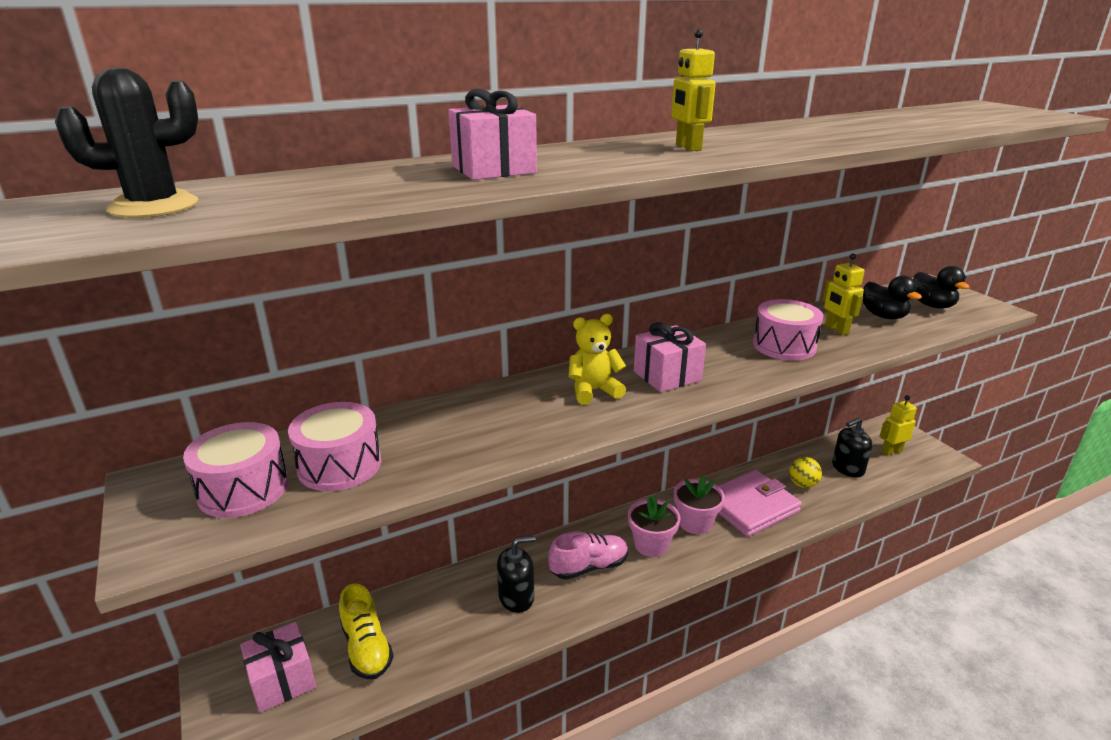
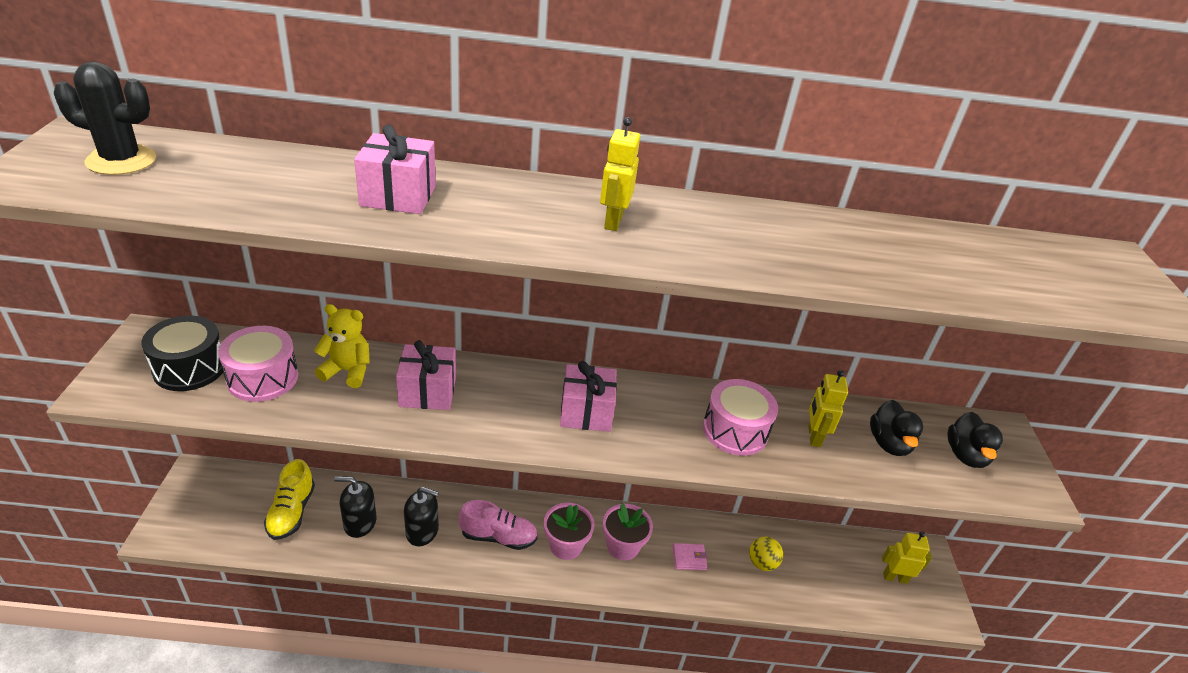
camera: 25 degrees right, 10 degrees up
pink drum [183,422,288,518] -> black drum [141,316,225,391]
pink gift [240,622,316,713] -> pink gift moved to [396,340,456,410]
yellow teddy bear [568,314,626,405] -> yellow teddy bear moved to [314,304,369,388]
pink wallet [718,470,802,537] -> pink wallet [672,543,707,570], size x0.42
black soap dispenser [832,417,872,478] -> black soap dispenser moved to [334,476,377,538]

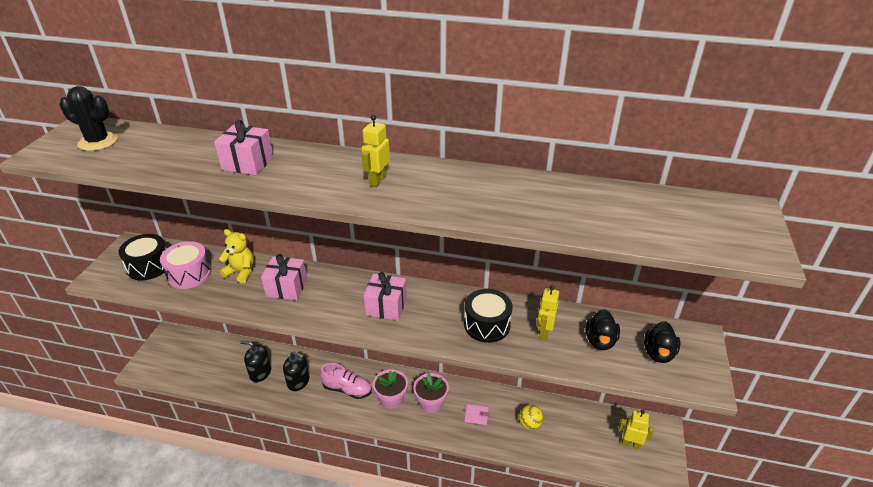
camera: 15 degrees right, 0 degrees up
yellow shoe [264,459,315,540] -> none
pink drum [703,379,778,456] -> black drum [464,289,512,343]

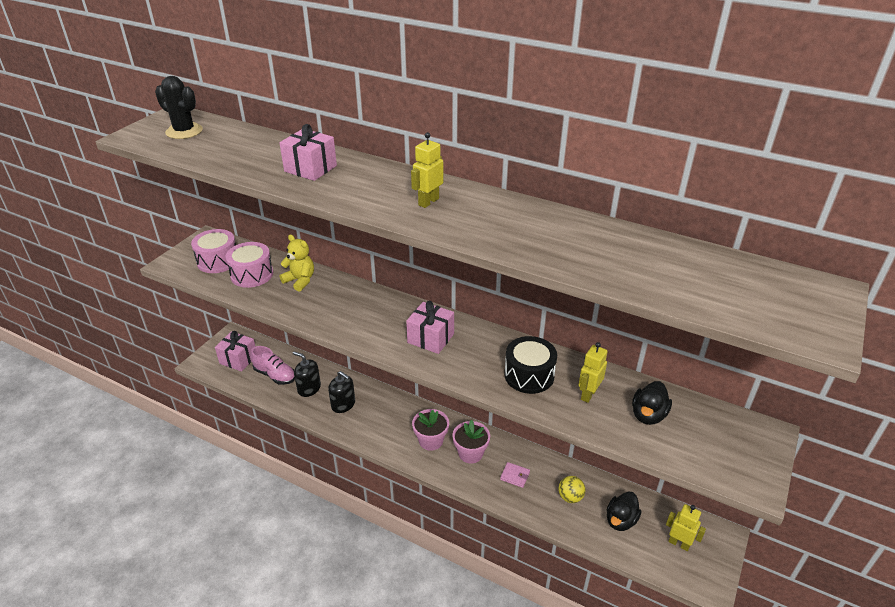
camera: 15 degrees right, 0 degrees up
black drum [118,234,166,280] -> pink drum [191,229,236,273]
pink gift [261,254,307,300] -> pink gift moved to [215,331,255,372]
pink shoe [320,363,372,399] -> pink shoe moved to [251,346,295,385]
black duck [644,321,680,363] -> black duck moved to [607,491,641,531]

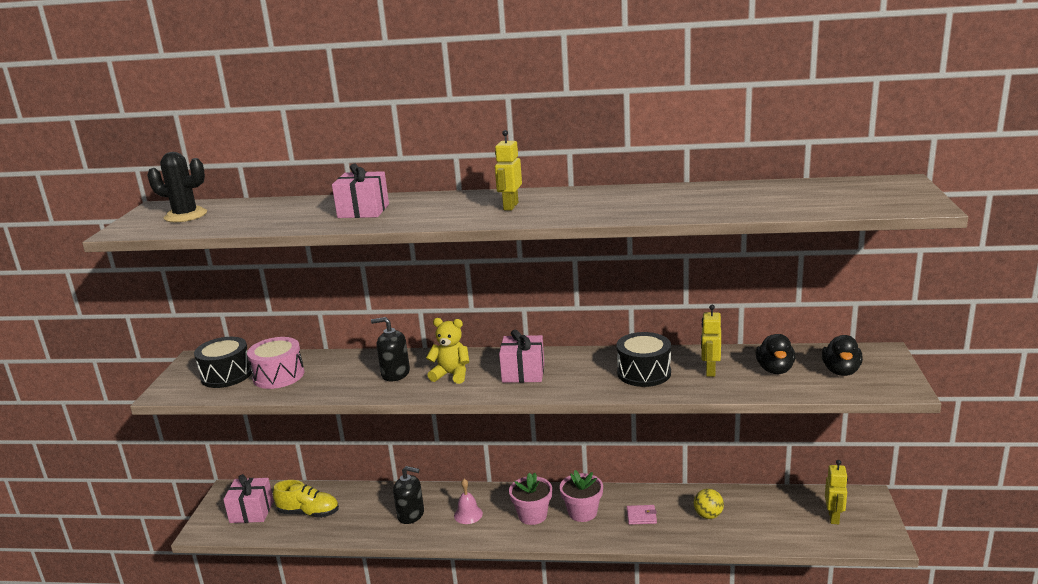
camera: 20 degrees left, 15 degrees down
pink drum [191,229,236,273] -> black drum [194,337,252,388]
pink shoe [251,346,295,385] -> yellow shoe [273,480,339,518]
yellow teddy bear [279,234,314,292] -> yellow teddy bear moved to [426,318,469,384]
black soap dispenser [293,351,321,397] -> black soap dispenser moved to [371,317,410,381]
black duck [607,491,641,531] -> black duck moved to [822,335,863,376]
yellow robot [666,504,706,551] -> yellow robot turned 90 degrees clockwise [825,460,848,524]
none -> pink bell [454,479,483,524]

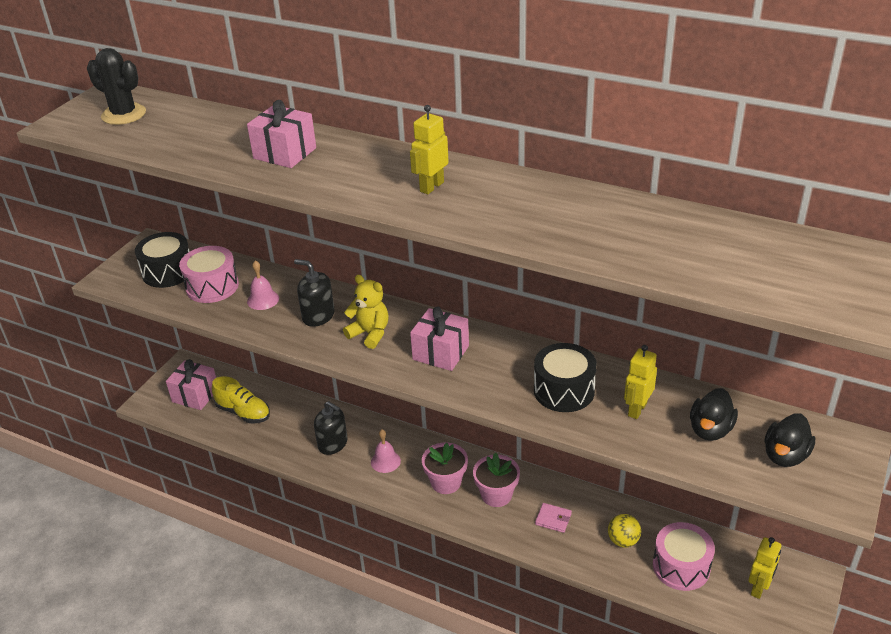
camera: 20 degrees right, 15 degrees up
none -> pink bell [247,260,279,310]
none -> pink drum [653,522,715,591]

